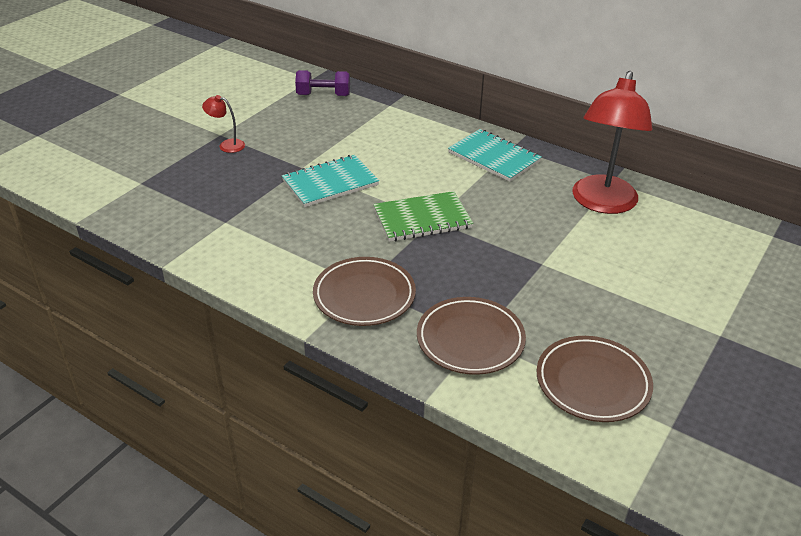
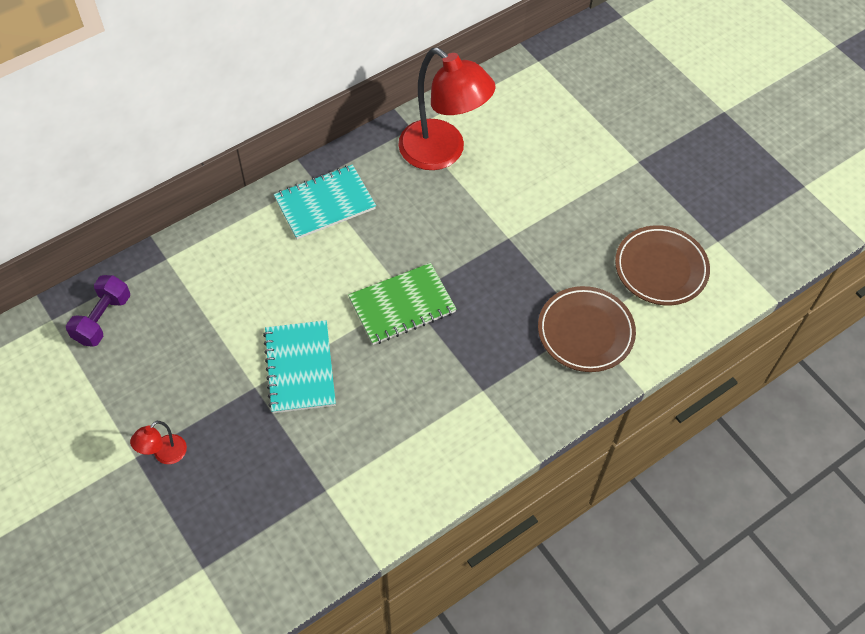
camera: 70 degrees left, 20 degrees up
brown plate [313,257,416,326] -> none
green notebook [373,191,473,242] -> green notebook turned 60 degrees clockwise [348,263,457,345]

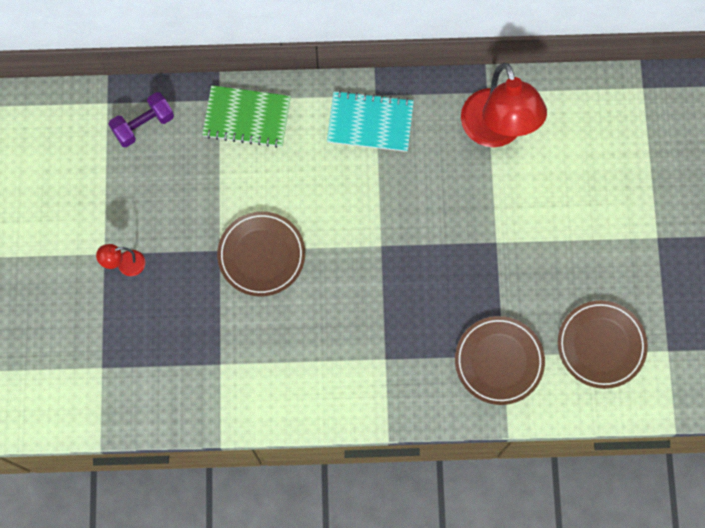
camera: 35 degrees right, 15 degrees up
turquoise notebook [263,320,336,413] -> brown plate [217,211,305,297]
green notebook [348,263,457,345] -> green notebook moved to [202,85,291,148]

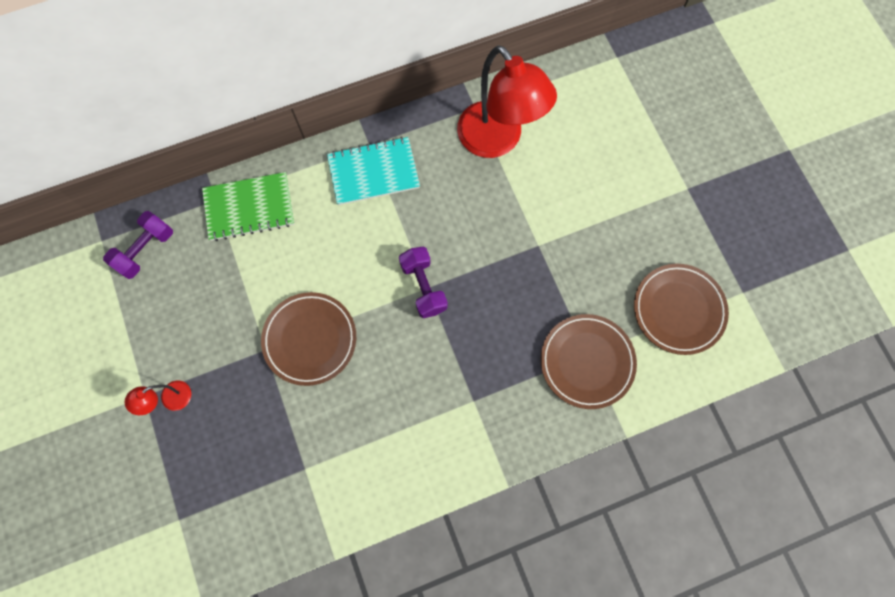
camera: 20 degrees left, 0 degrees up
none -> purple dumbbell [399,247,448,318]

